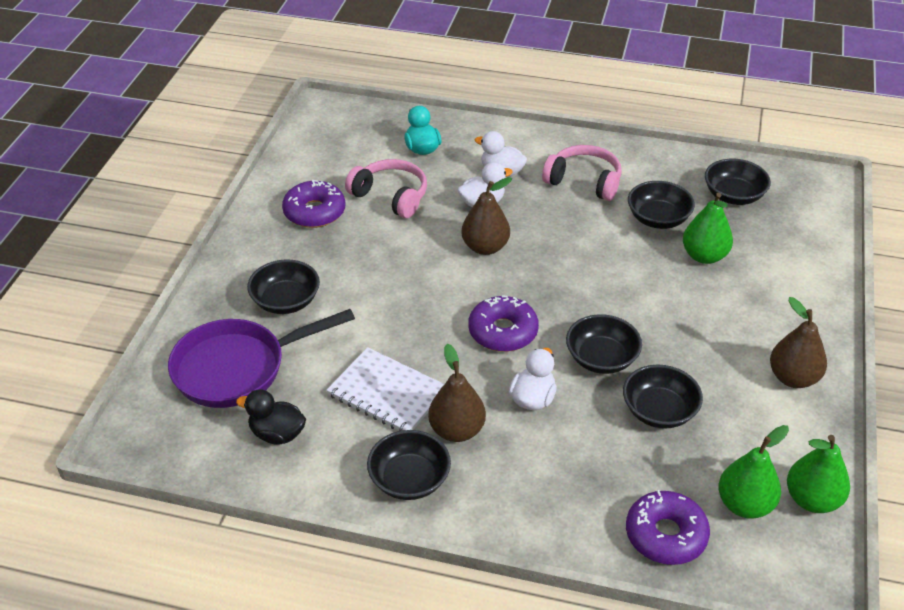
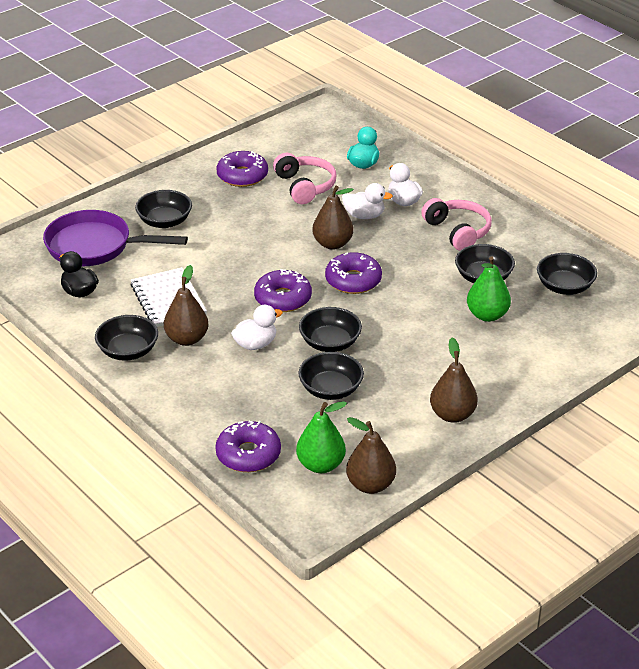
camera: 35 degrees right, 5 degrees down
green pear [787,435,850,513] -> brown pear [346,417,396,494]
none -> purple donut [325,252,382,294]

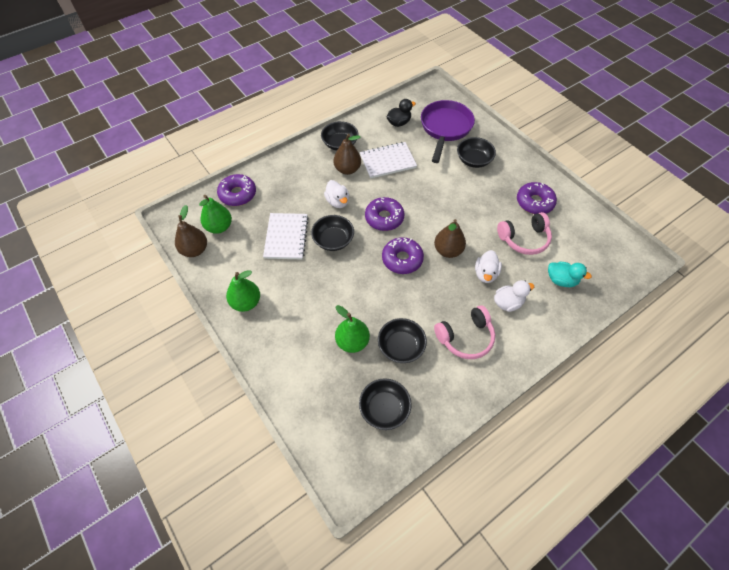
camera: 95 degrees right, 20 degrees up
black bowl [299,352,364,400] -> white notebook [263,213,309,259]
brown pear [430,338,478,423] -> green pear [226,270,260,312]

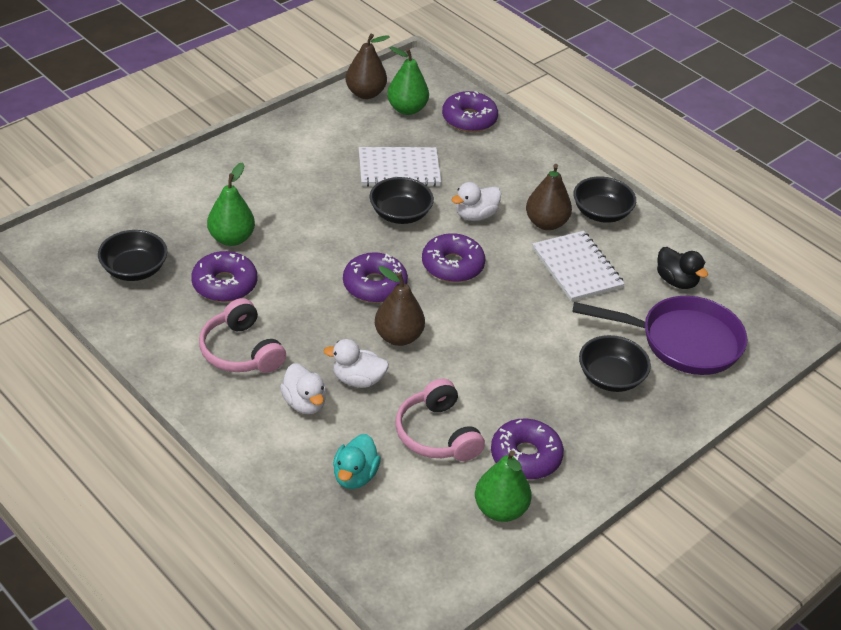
camera: 80 degrees right, 15 degrees down
green pear [226,270,260,312] -> green pear moved to [475,450,532,522]
black bowl [378,318,427,363] -> purple donut [191,251,257,302]

